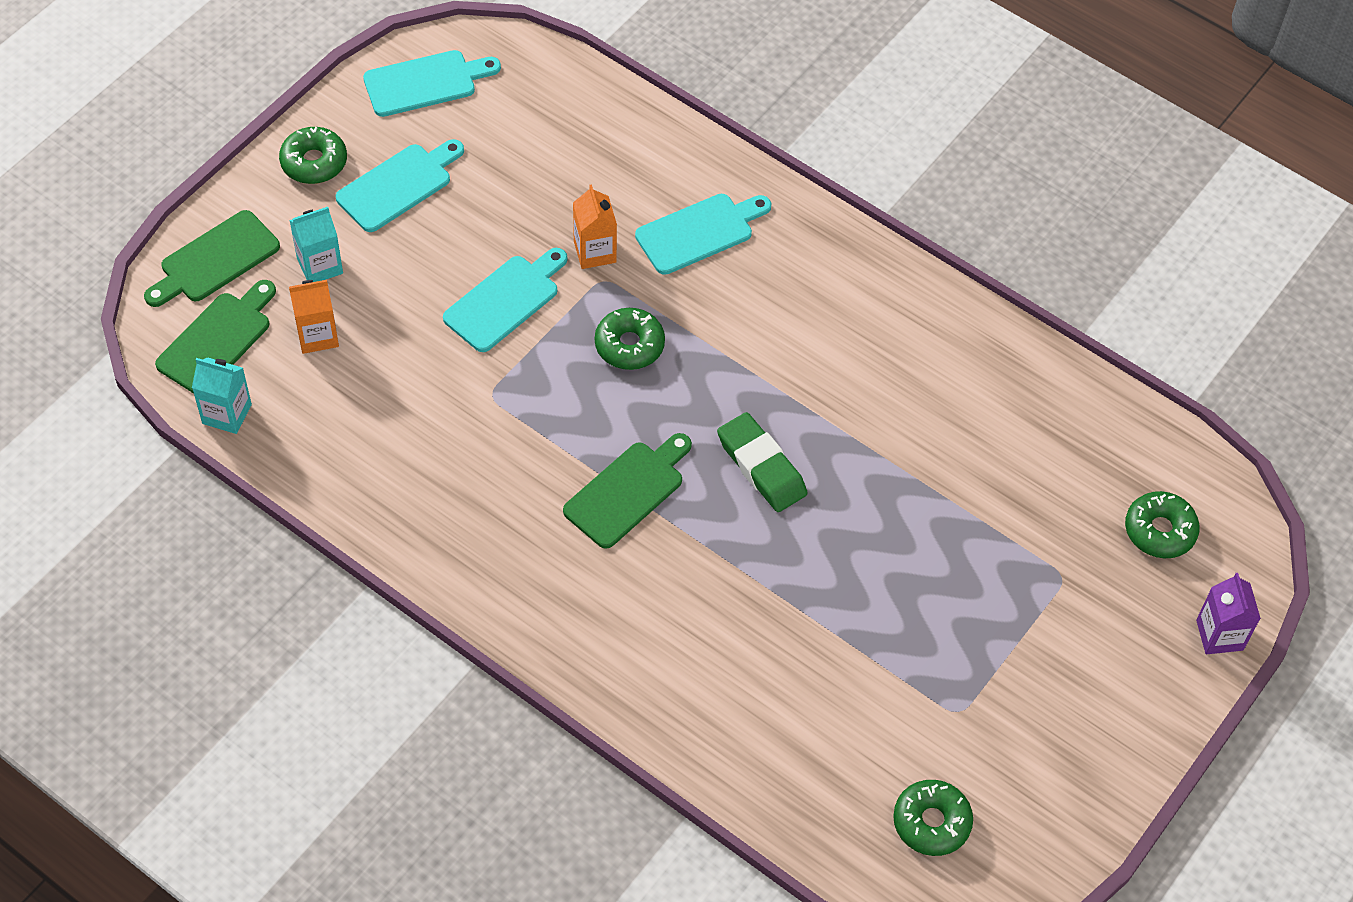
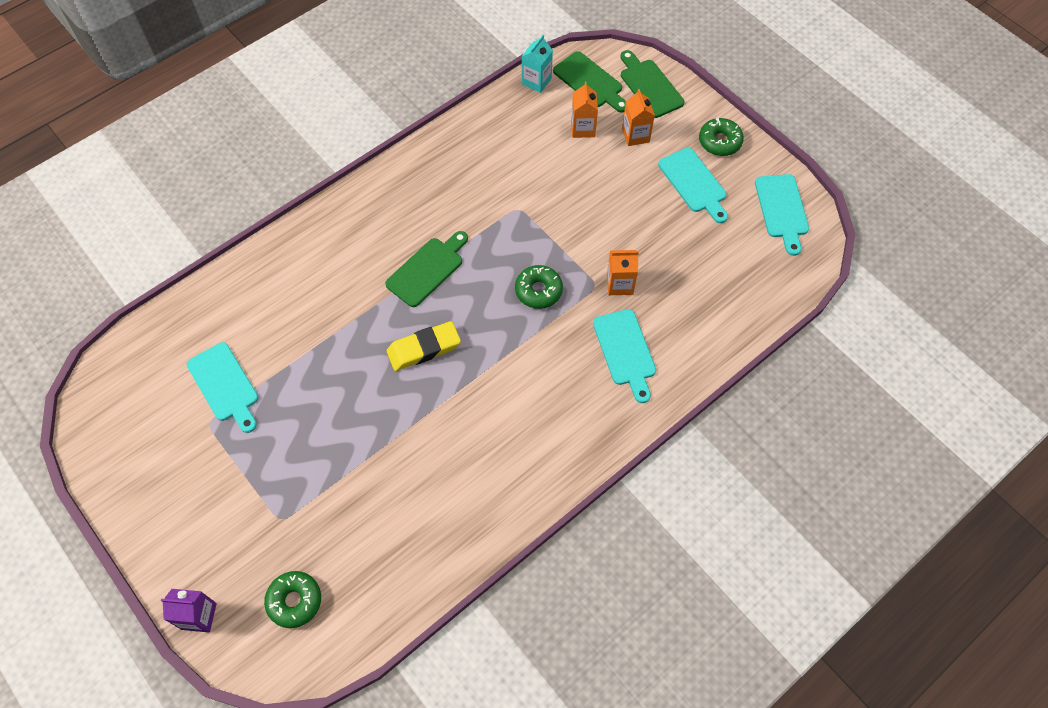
camera: 105 degrees right, 5 degrees up
turquoise carton [289,207,343,282] -> orange carton [622,89,655,146]
turquoise cutting board [443,248,568,352] -> turquoise cutting board moved to [187,342,259,433]
green cutting board [563,433,692,549] -> green cutting board turned 105 degrees counterclockwise [385,231,468,307]
green eraser [717,412,807,512] -> yellow eraser [387,321,461,371]
green donut [893,780,973,856] -> none

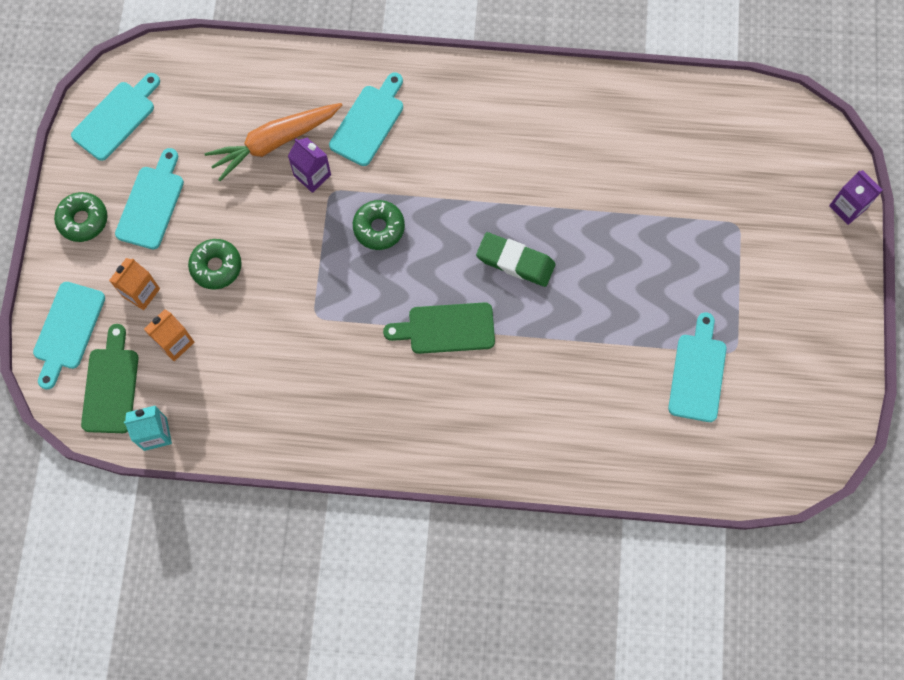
camera: 135 degrees left, 10 degrees up
green donut [264,571,321,628] -> green donut moved to [188,239,242,289]
yellow eraser [387,321,461,371] -> green eraser [476,232,555,287]
orange carton [607,250,639,295] -> purple carton [288,138,331,193]
green cutting board [620,50,684,118] -> turquoise cutting board [33,282,105,390]
none -> orange carrot [204,103,342,181]

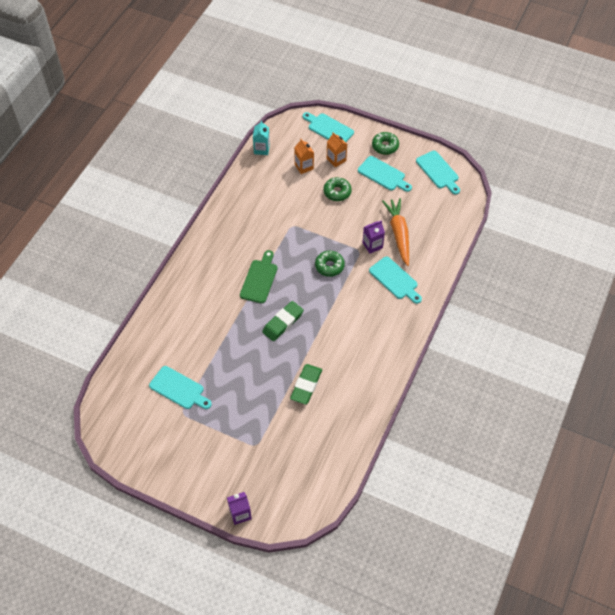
camera: 110 degrees right, 15 degrees down
green cutting board [81,324,139,433] -> none
none -> green eraser [290,364,322,404]

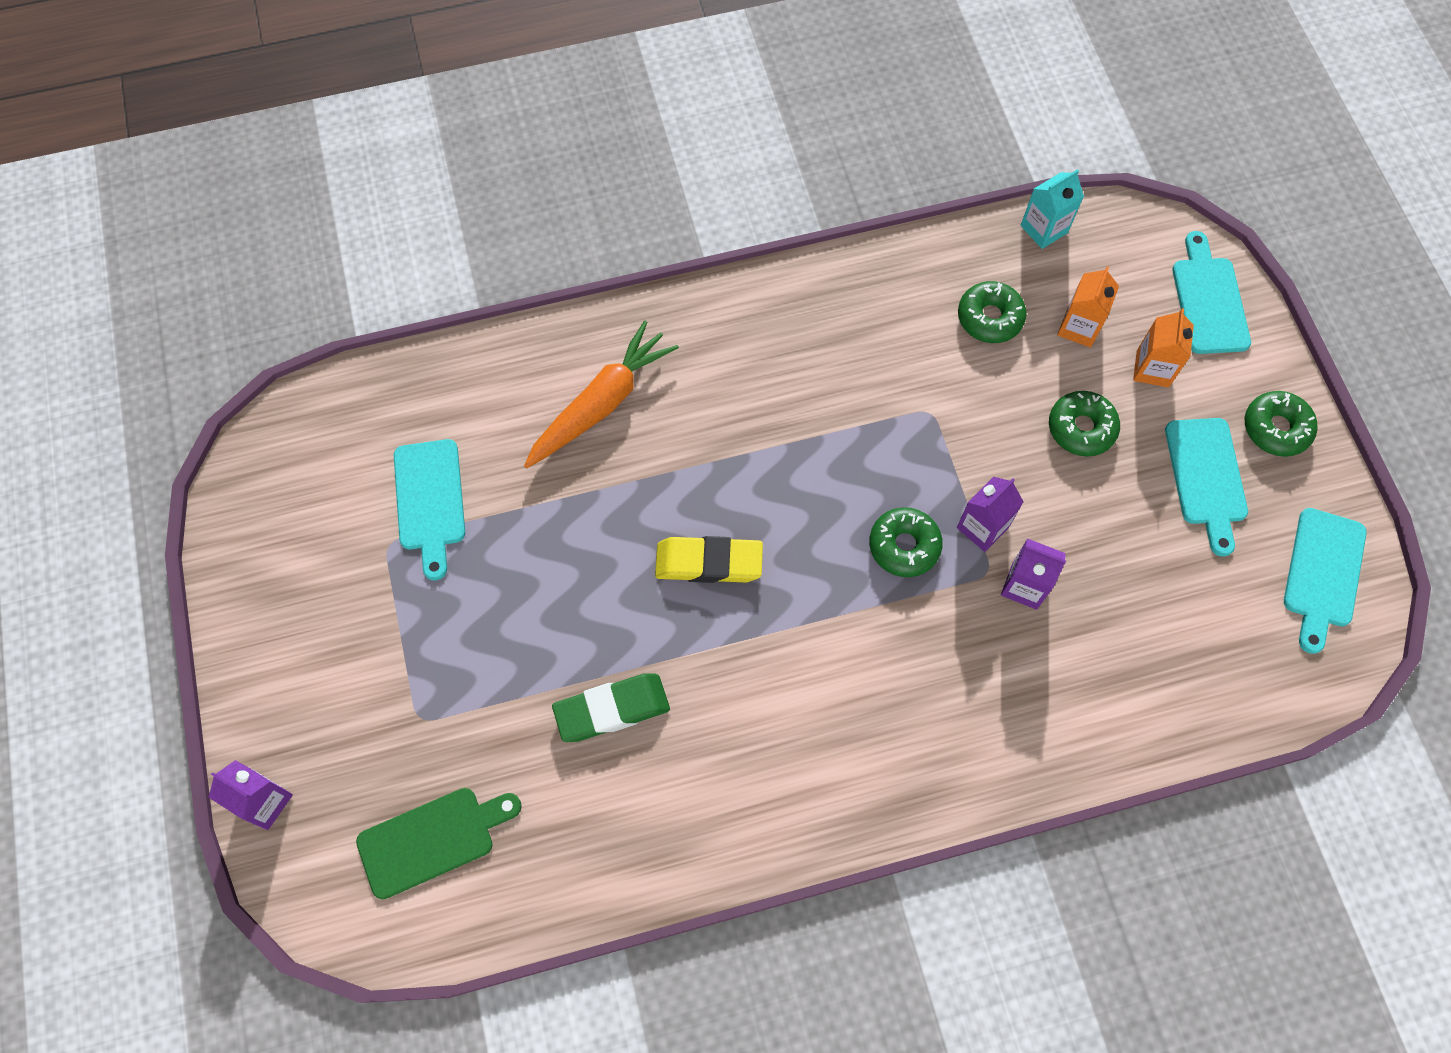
camera: 50 degrees right, 10 degrees up
green cutting board [240,250,277,303] -> green cutting board moved to [356,788,522,899]
green eraser [262,301,304,341] -> yellow eraser [655,536,763,583]
turquoise cutting board [369,256,422,304] -> none
orange carrot [382,198,409,266] -> orange carrot moved to [524,321,679,468]
none -> purple carton [957,477,1024,552]
none -> green donut [958,281,1027,343]

